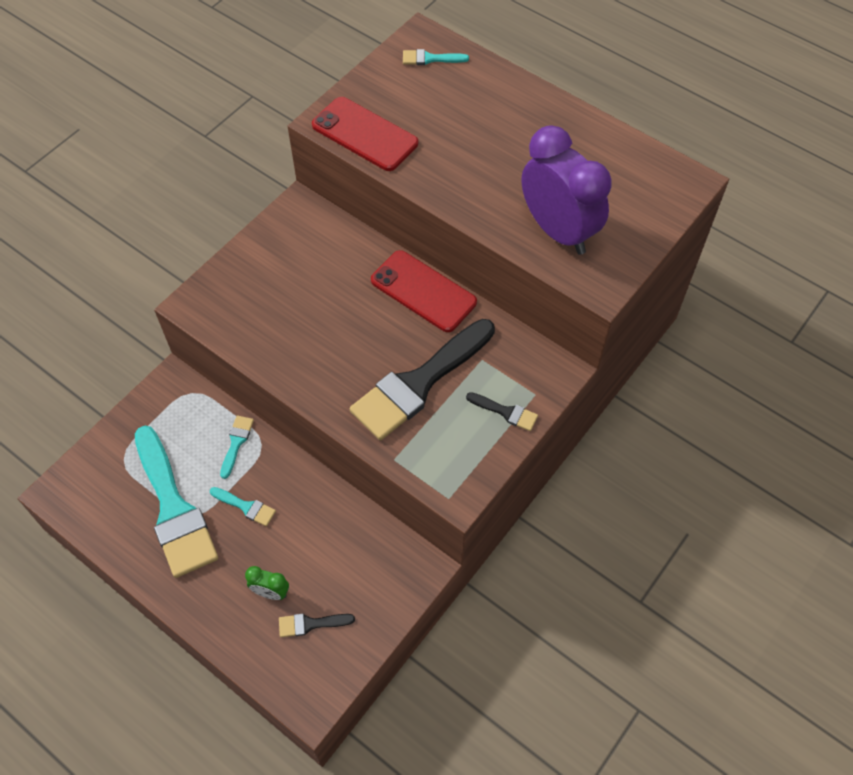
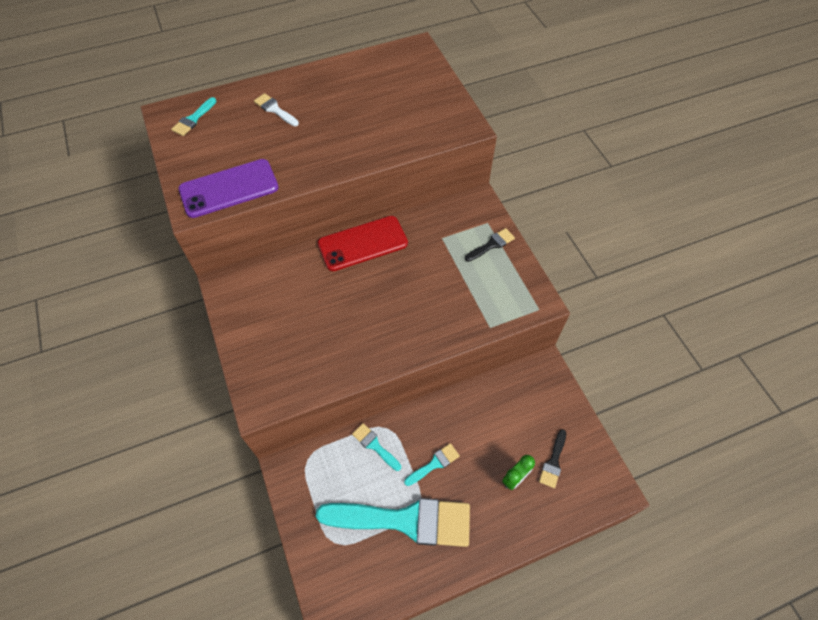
camera: 60 degrees left, 0 degrees up
red phone [312,97,418,171] -> purple phone [179,159,279,218]
black brush [350,319,495,440] -> none
purple clock [521,126,612,255] -> none
none -> white brush [254,93,299,126]

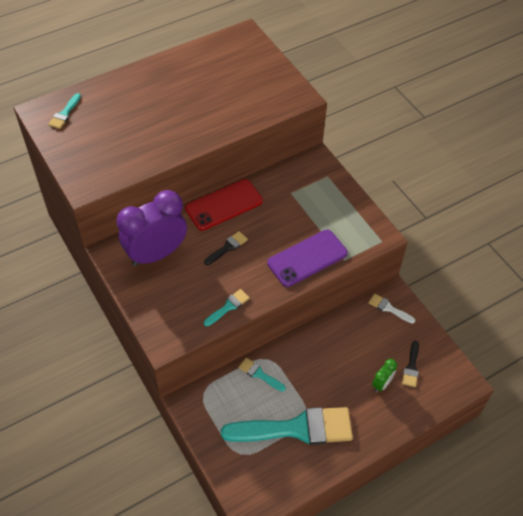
camera: 10 degrees left, 5 degrees down
purple phone [179,159,279,218] -> purple phone moved to [267,230,348,287]
white brush [254,93,299,126] -> white brush moved to [368,293,415,324]
turquoise brush [404,443,460,486] -> turquoise brush moved to [204,289,250,326]
black brush [465,228,515,262] -> black brush moved to [204,231,248,265]
none -> purple clock [117,190,187,266]

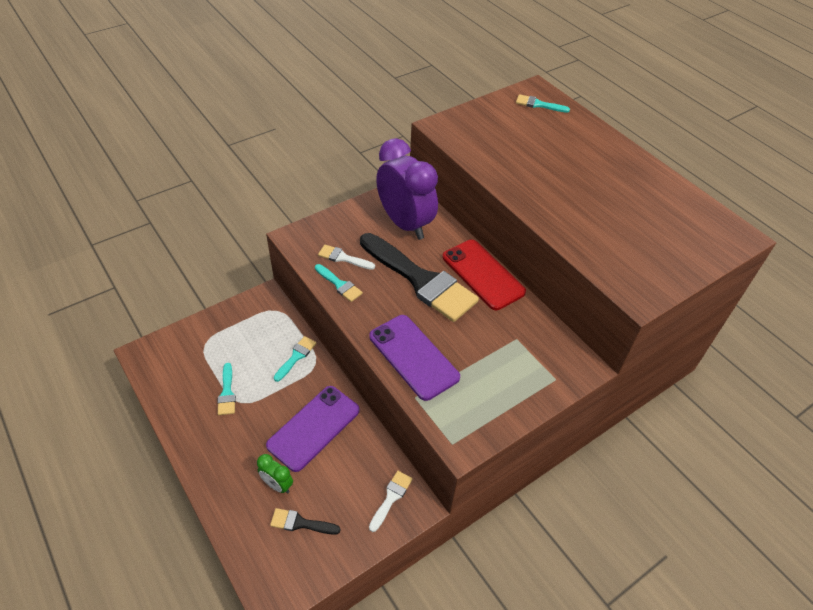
camera: 85 degrees right, 5 degrees down
black brush [204,231,248,265] -> black brush [360,233,479,322], size x2.39
turquoise brush [221,407,353,445] -> turquoise brush [217,363,236,415], size x0.42
none -> purple phone [266,386,360,472]
none -> white brush [318,245,375,270]

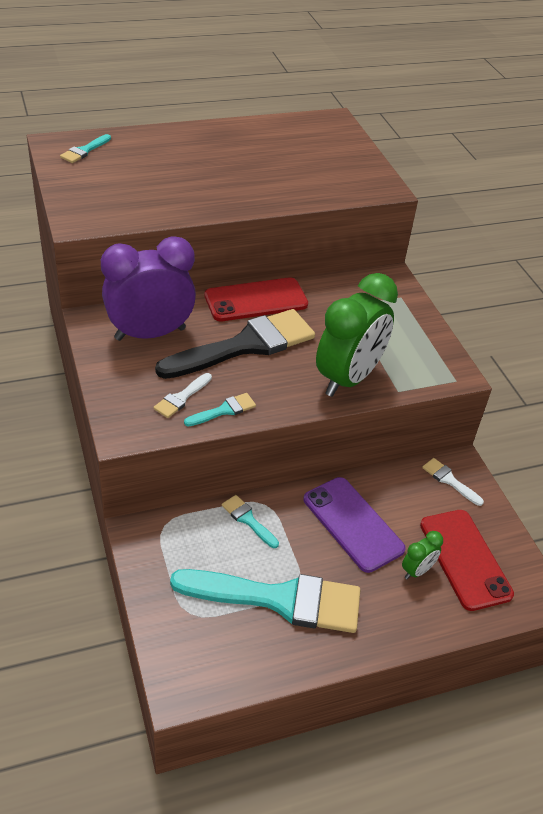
camera: 75 degrees left, 5 degrees down
turquoise brush [217,363,236,415] -> turquoise brush [170,569,360,633], size x2.39
black brush [270,508,341,535] -> red phone [420,510,514,611]
purple phone [369,315,460,401] -> green clock [316,273,398,397]

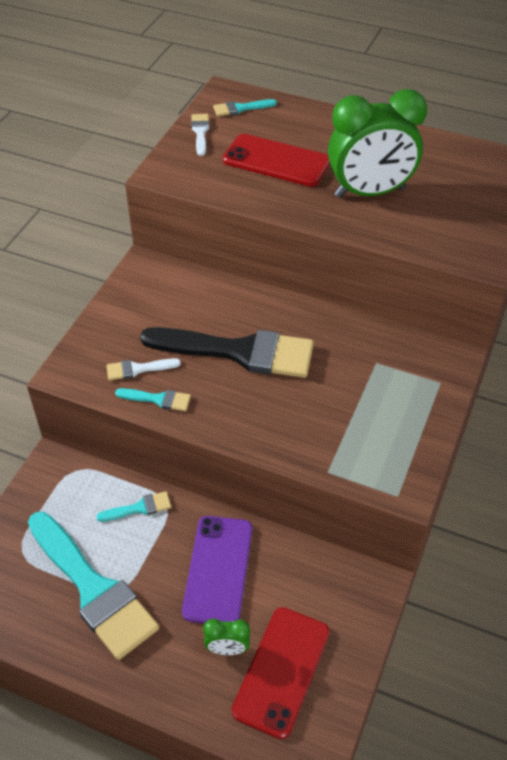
camera: 45 degrees right, 5 degrees up
purple clock [101,236,196,341] -> none
red phone [204,277,308,321] -> red phone moved to [223,134,330,187]
turquoise brush [222,495,279,548] -> turquoise brush turned 75 degrees clockwise [96,491,171,522]
green clock [316,273,398,397] -> green clock moved to [328,89,427,198]
white brush [422,458,484,506] -> white brush moved to [191,114,210,156]

